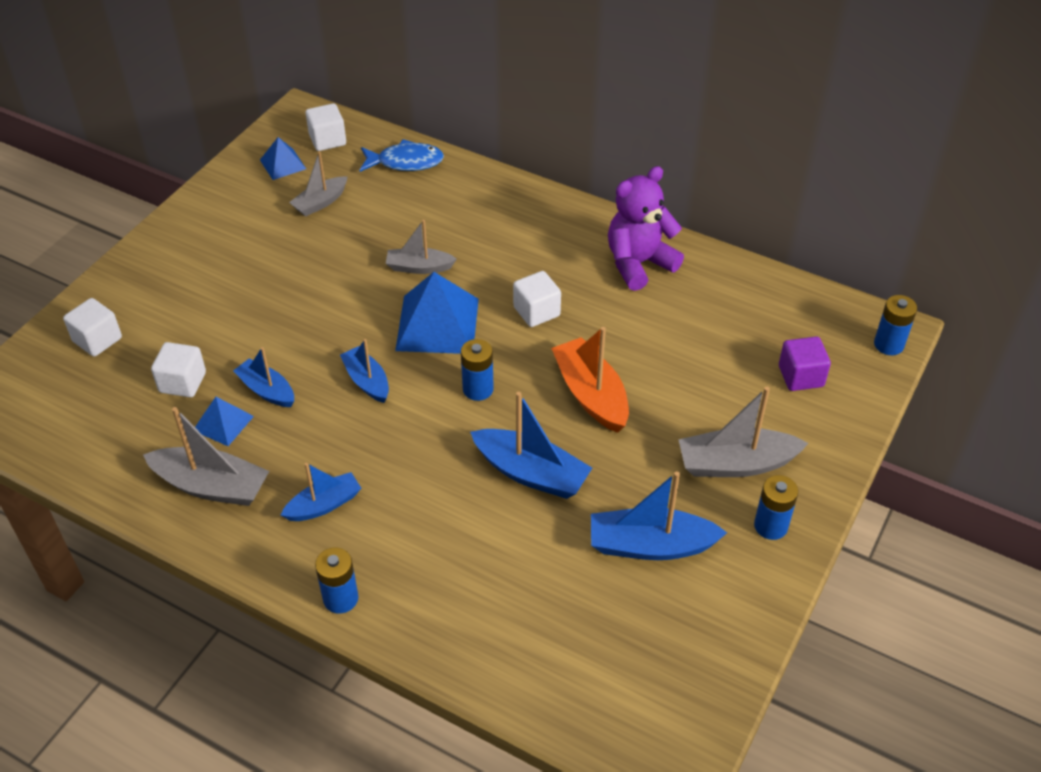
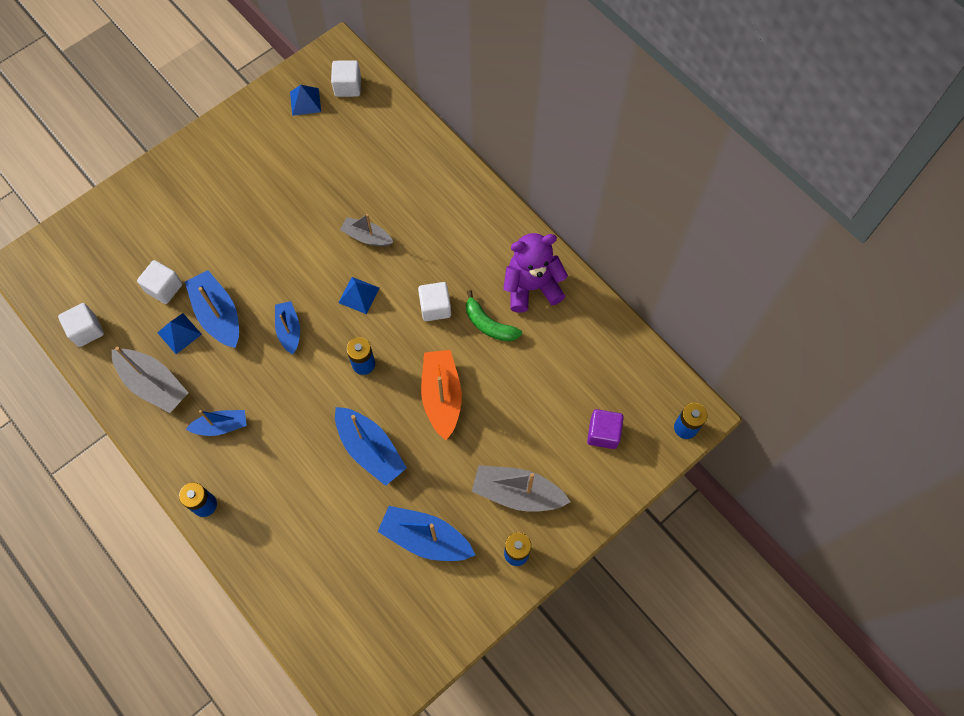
camera: 20 degrees right, 20 degrees up
white cube [63,298,122,357] -> white cube moved to [58,303,104,347]
blue boat [233,347,294,407] -> blue boat [185,270,239,348], size x1.58
grey boat [289,151,347,217] -> none
blue fish [360,139,444,172] -> none
blue pyramid [395,272,479,354] -> blue pyramid [338,277,380,314], size x0.53
none -> green banana [466,290,522,342]

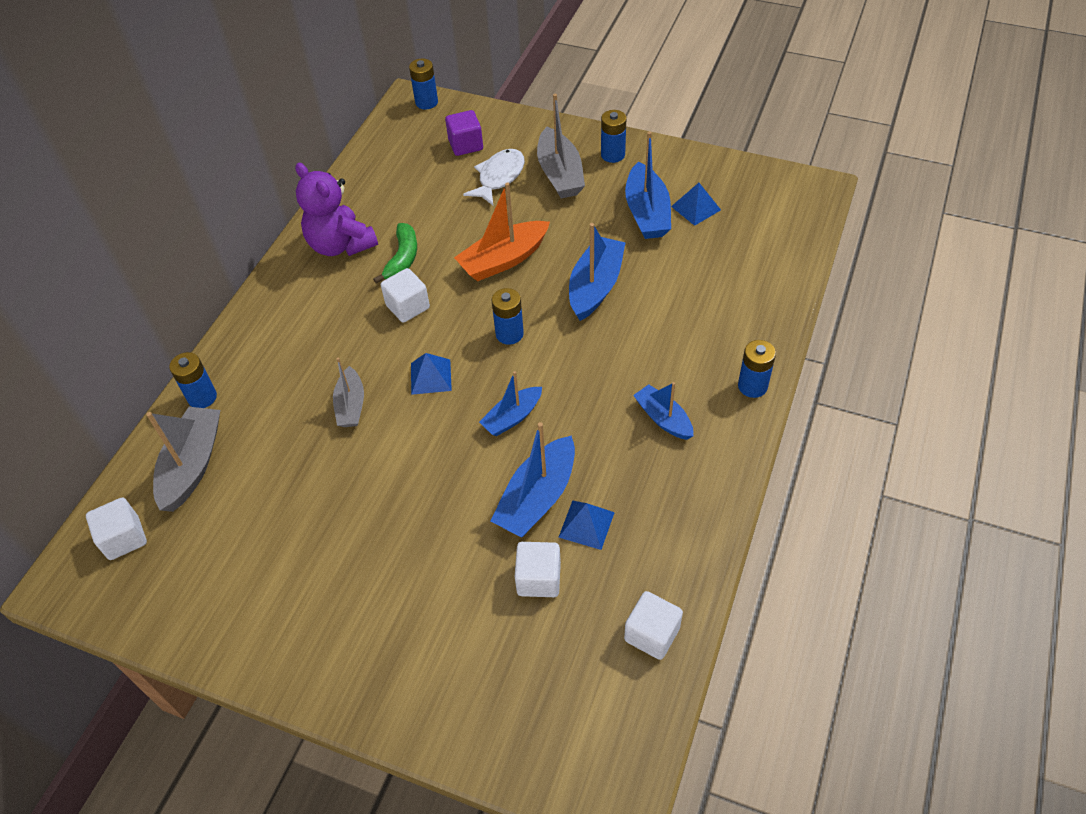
camera: 115 degrees left, 15 degrees down
grey boat [112,347,189,413] -> grey boat moved to [146,407,220,512]
blue pyramid [290,85,321,116] -> blue pyramid moved to [671,183,721,226]
none -> blue battery [169,352,217,408]
none -> white fish [463,149,525,205]

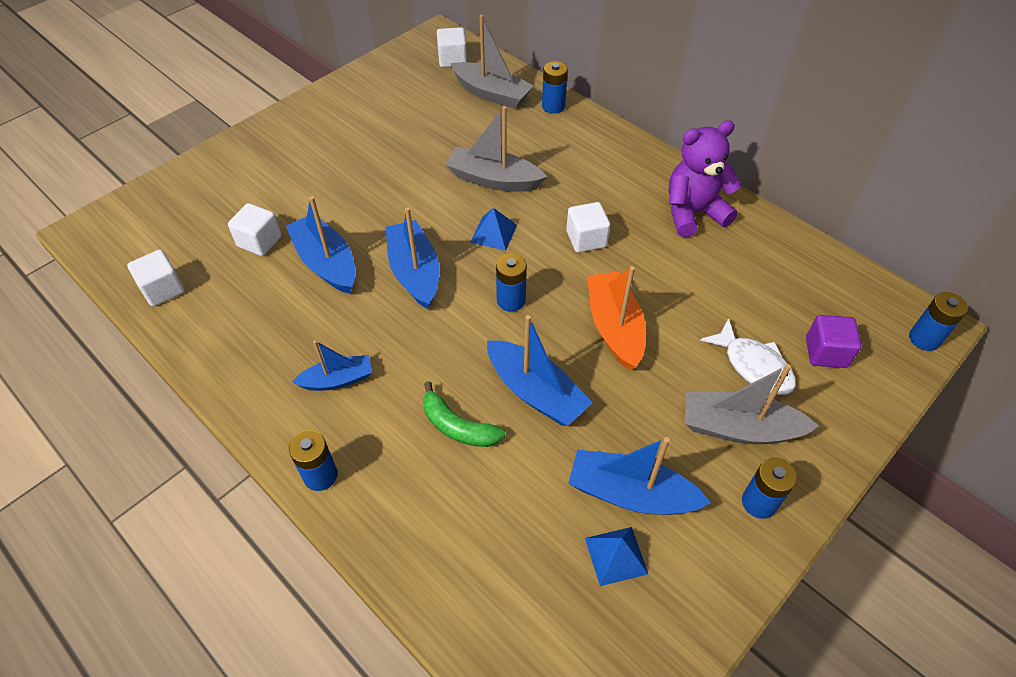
camera: 110 degrees right, 0 degrees up
grey boat [333,357,364,427] -> grey boat [446,106,547,192], size x1.58
green banana [373,223,417,283] -> green banana moved to [423,381,506,447]
blue boat [479,371,542,436] -> blue boat [386,207,440,309], size x1.58
blue pyramid [558,501,615,550] -> none

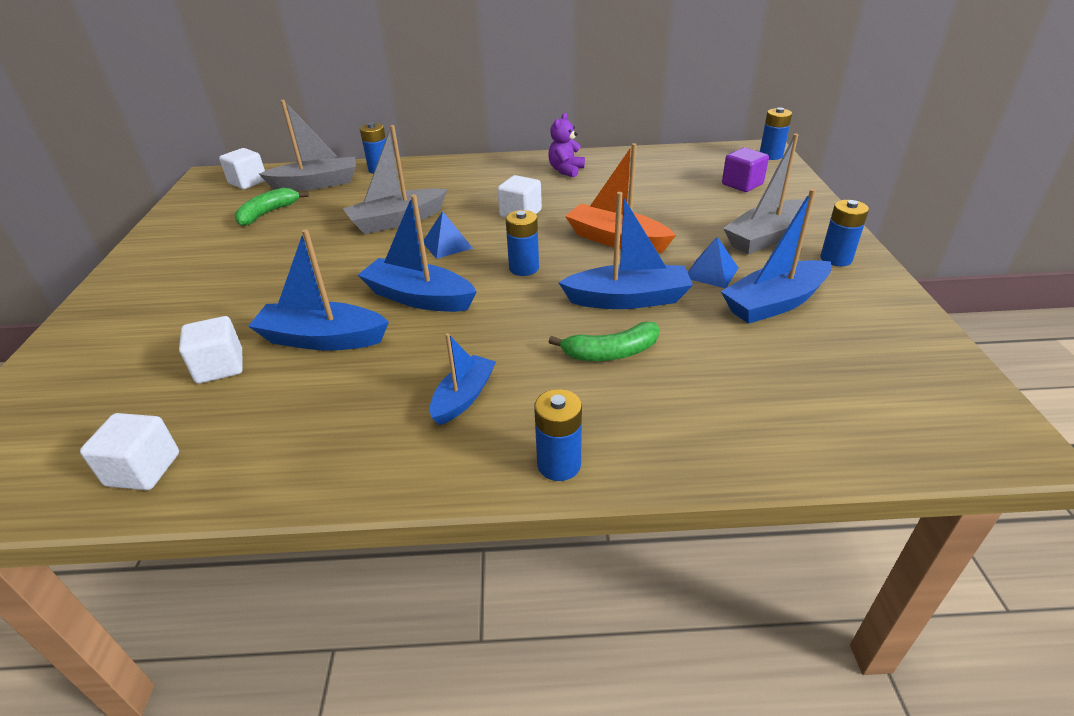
camera: 45 degrees left, 15 degrees down
blue pyramid [585,527,648,586] -> blue pyramid moved to [688,237,738,288]
purple teddy bear [669,120,741,237] -> purple teddy bear [548,113,585,177], size x0.60
white fish [700,318,796,395] -> none
none -> green banana [235,188,309,226]

